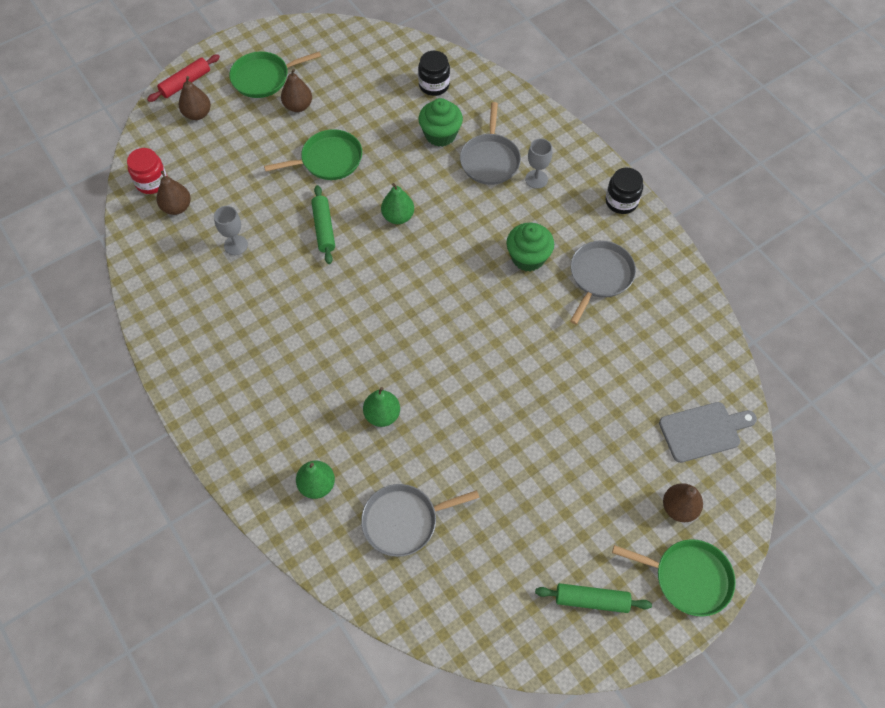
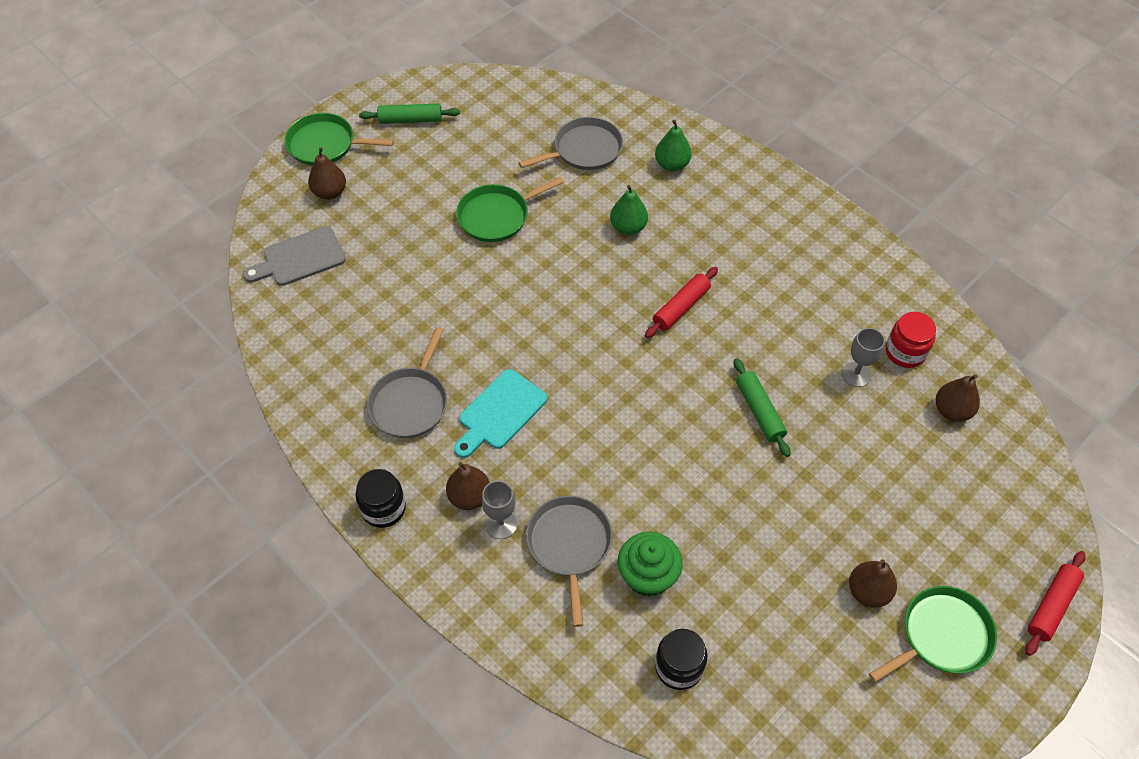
camera: 170 degrees right, 5 degrees down
red jar [127,148,167,194] -> red jar moved to [886,312,936,368]
brown pear [179,76,211,120] -> brown pear moved to [446,462,490,510]
green pan [264,129,362,180] -> green pan moved to [456,177,564,242]
green pear [381,183,414,224] -> none
green cupcake [506,223,554,271] -> turquoise cutting board [454,369,548,458]
none -> red rolling pin [645,267,718,338]

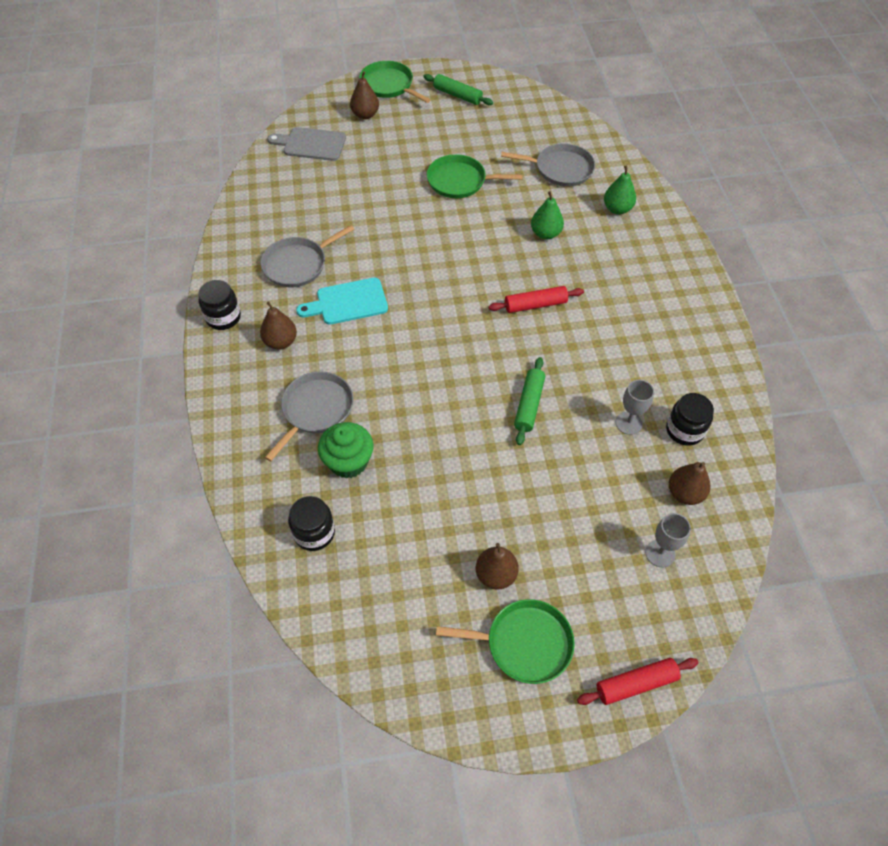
camera: 35 degrees right, 0 degrees up
grey goblet [482,481,517,539] -> grey goblet moved to [646,513,691,567]
red jar [886,312,936,368] -> black jar [666,393,714,446]

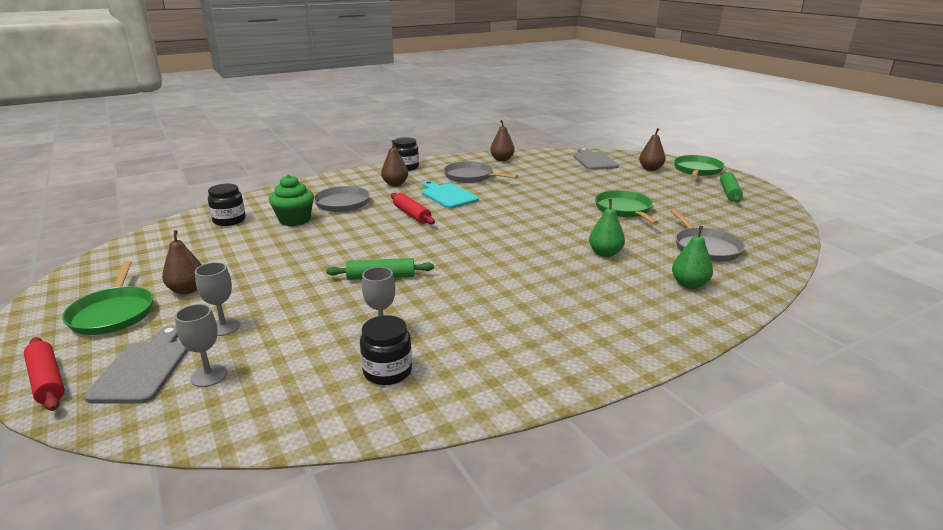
camera: 70 degrees right, 30 degrees down
red rolling pin [488,286,584,313] -> red rolling pin moved to [391,193,435,224]
brown pear [669,462,711,505] -> brown pear moved to [490,120,515,161]
none -> grey cutting board [84,325,188,403]
none -> grey goblet [195,262,240,336]

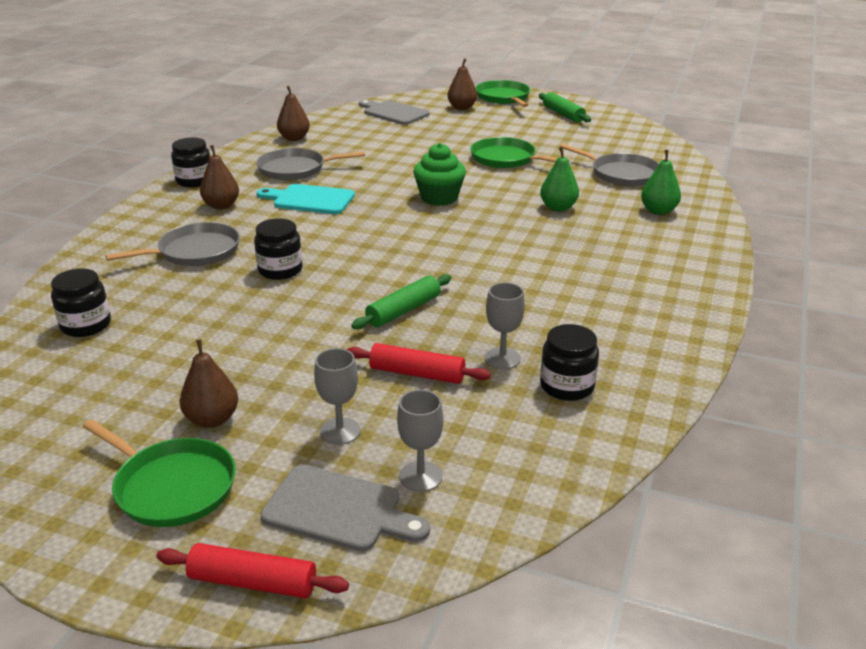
camera: 40 degrees left, 5 degrees up
grey cutting board [84,325,188,403] -> grey cutting board turned 150 degrees clockwise [261,464,430,552]
green cupcake [269,175,314,226] -> green cupcake moved to [413,143,466,206]
red rolling pin [391,193,435,224] -> red rolling pin moved to [347,343,491,384]
none -> black jar [254,218,302,280]

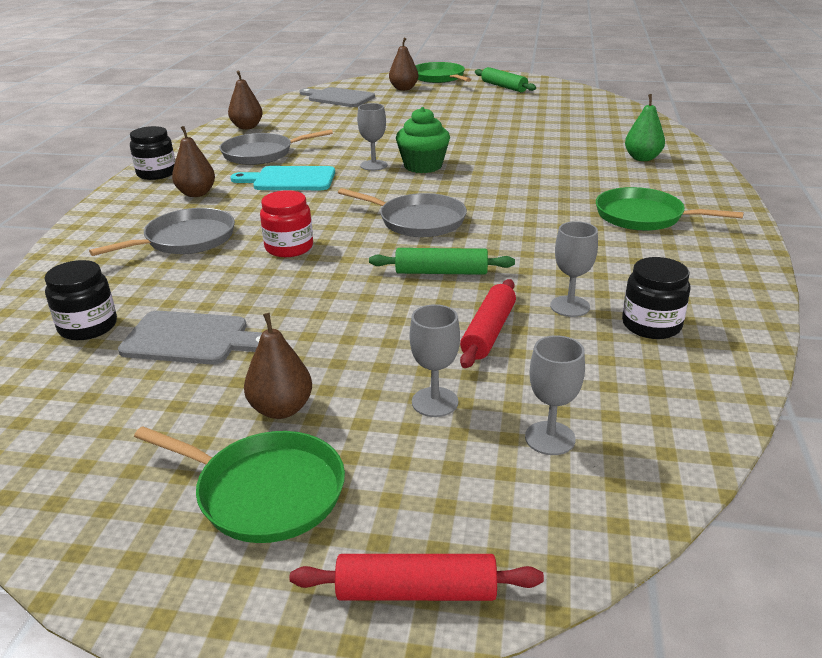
camera: 10 degrees left, 0 degrees up
black jar [254,218,302,280] -> red jar [260,190,313,257]
grey cutting board [261,464,430,552] -> grey cutting board moved to [118,311,263,365]
red rolling pin [347,343,491,384] -> red rolling pin turned 75 degrees counterclockwise [460,279,516,368]
green rolling pin [351,274,451,329] -> green rolling pin turned 60 degrees clockwise [369,248,515,275]
green pan [470,137,569,168] -> green pan moved to [596,187,744,231]
green pear [540,147,579,211] -> none
grey pan [560,144,659,187] -> grey pan moved to [338,188,467,237]
none -> grey goblet [357,103,387,171]

